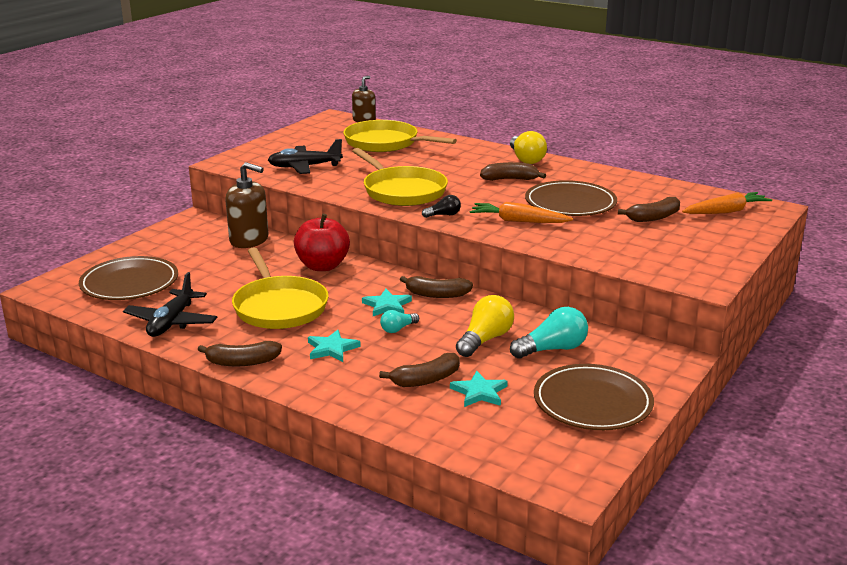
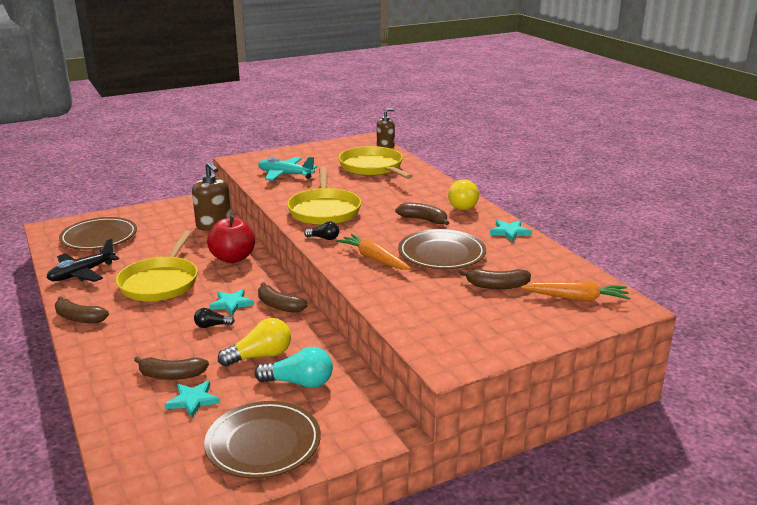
camera: 30 degrees right, 0 degrees up
black plane [268,139,343,174] -> turquoise plane [258,157,317,181]
turquoise star [308,330,361,362] -> turquoise star moved to [490,220,532,241]
turquoise light bulb [380,310,419,333] -> black light bulb [194,308,235,328]

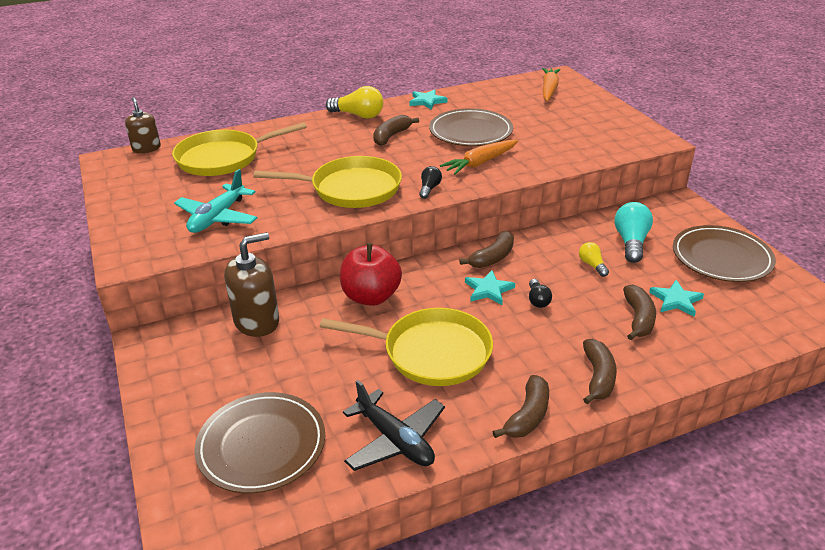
camera: 85 degrees left, 10 degrees up
yellow light bulb [218,318,291,367] -> yellow light bulb [579,242,609,277], size x0.56
brown banana [459,269,531,289] -> brown banana moved to [583,339,617,404]

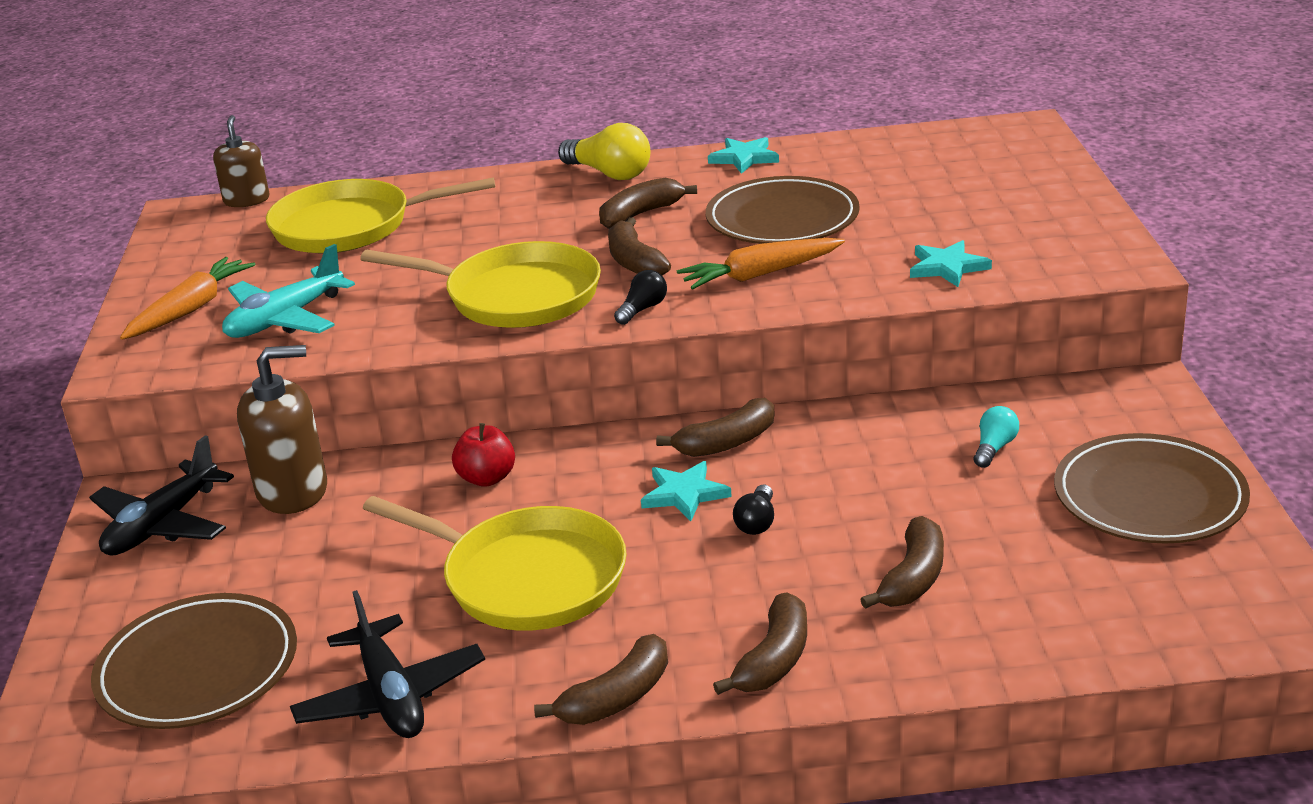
camera: 20 degrees right, 5 degrees down
red apple [340,243,402,306] -> red apple [452,423,515,487], size x0.60
orange carrot [542,68,561,101] -> orange carrot moved to [120,257,256,340]
yellow light bulb [579,242,609,277] -> none
turquoise light bulb [614,202,653,263] -> turquoise light bulb [974,406,1019,468], size x0.56
turquoise star [649,280,704,317] -> turquoise star moved to [910,240,992,287]
none -> black plane [89,435,234,556]
none -> brown banana [608,217,671,276]

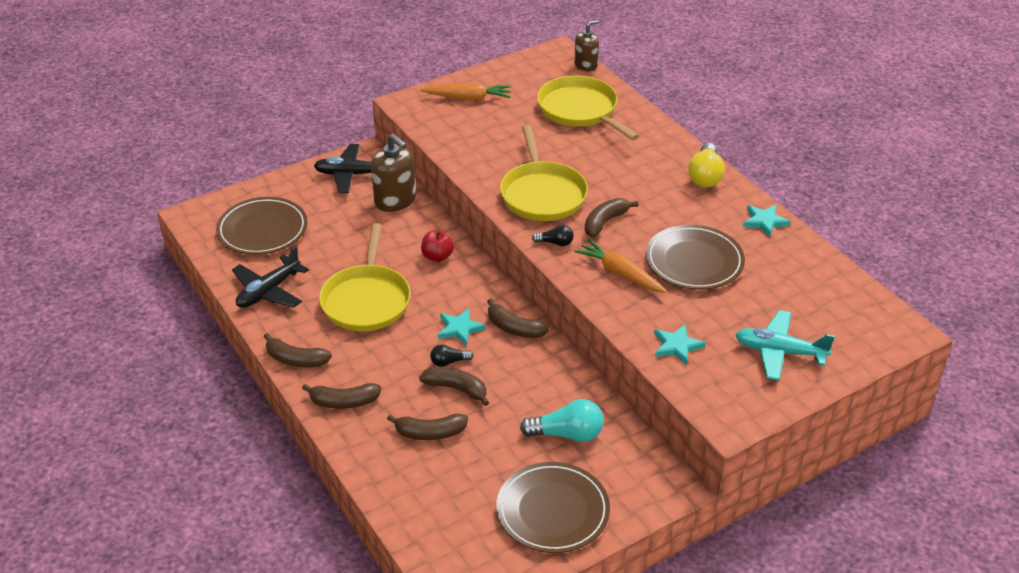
camera: 60 degrees right, 10 degrees up
turquoise plane [222,244,355,338] -> turquoise plane moved to [735,310,835,381]
brown banana [599,178,697,229] -> brown banana moved to [419,367,489,406]
turquoise light bulb [974,406,1019,468] -> turquoise light bulb [520,399,604,442], size x1.79

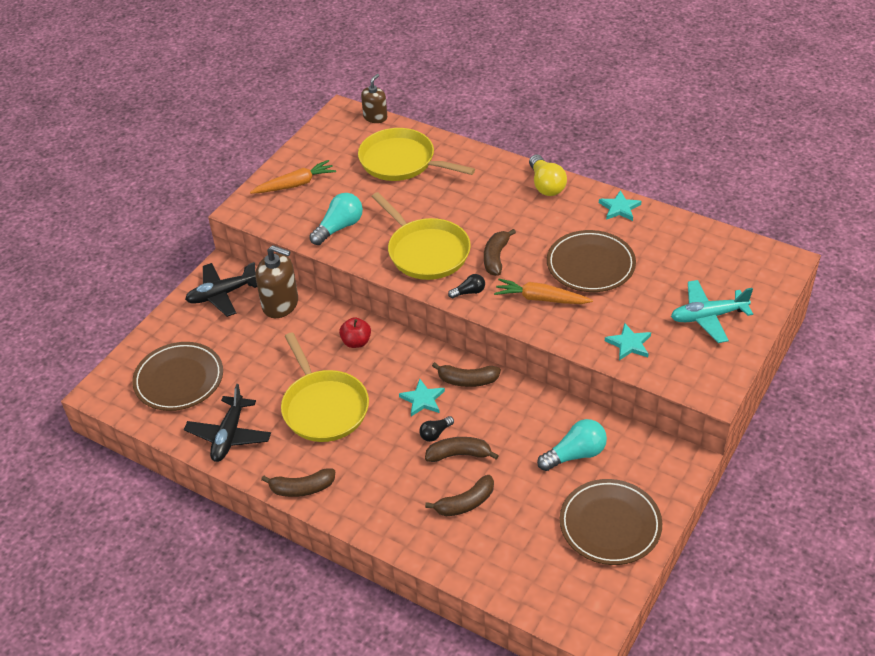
camera: 25 degrees left, 5 degrees up
brown banana [302,383,381,409] -> none
none -> turquoise light bulb [309,193,363,245]

